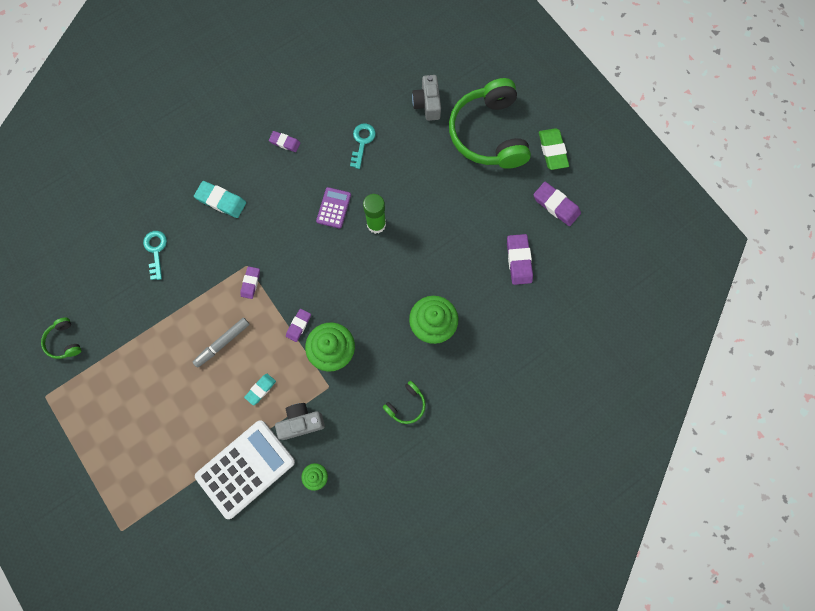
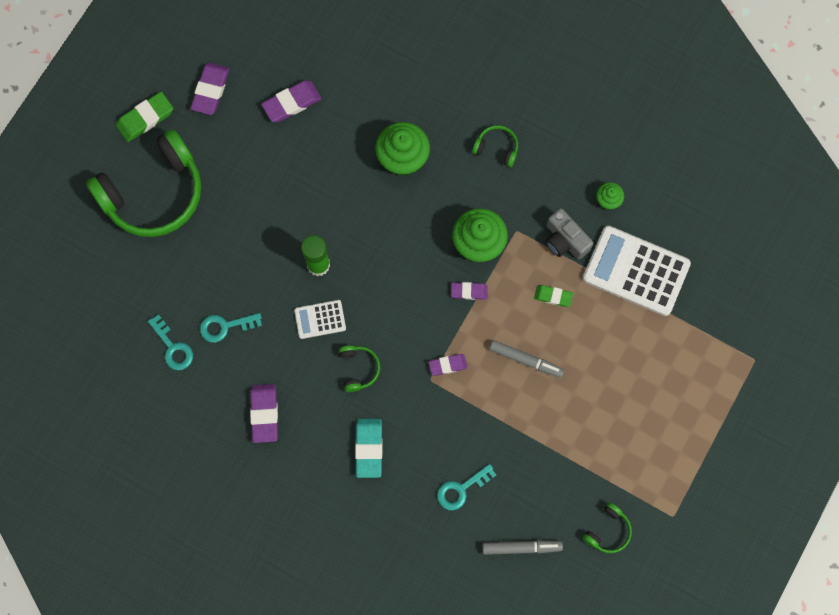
camera: 115 degrees left, 0 degrees up
turquoise eraser [244,374,276,406] -> green eraser [534,285,573,307]
purple eraser [269,131,300,152] -> purple eraser [250,384,278,443], size x1.60
purple calculator [316,187,351,229] -> white calculator [294,300,346,339]
grey camera [412,75,441,121] -> none
none -> turquoise key [148,314,193,370]
none -> green headphones [339,345,380,392]
none -> grey marker [482,540,563,555]

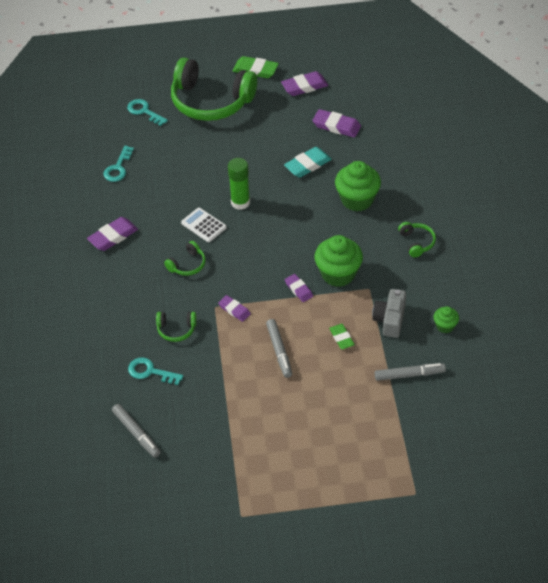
camera: 55 degrees right, 25 degrees down
turquoise key [200,313,262,343] -> turquoise key moved to [127,99,168,126]
turquoise eraser [355,419,383,478] -> turquoise eraser moved to [284,147,332,178]
green headphones [582,502,632,553] -> green headphones moved to [156,312,197,342]
white calculator [583,226,691,316] -> grey marker [375,363,446,381]

